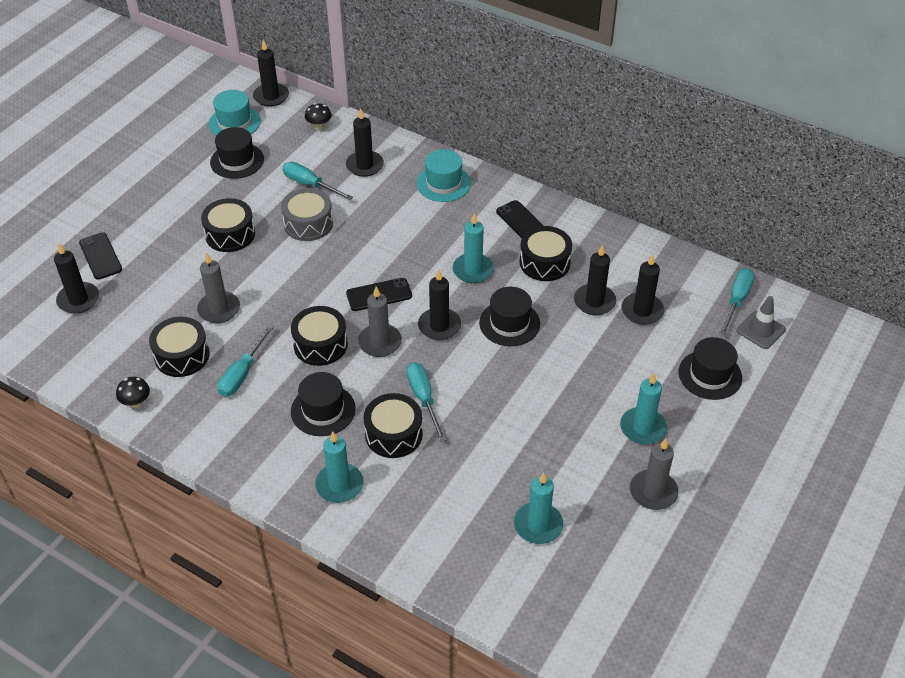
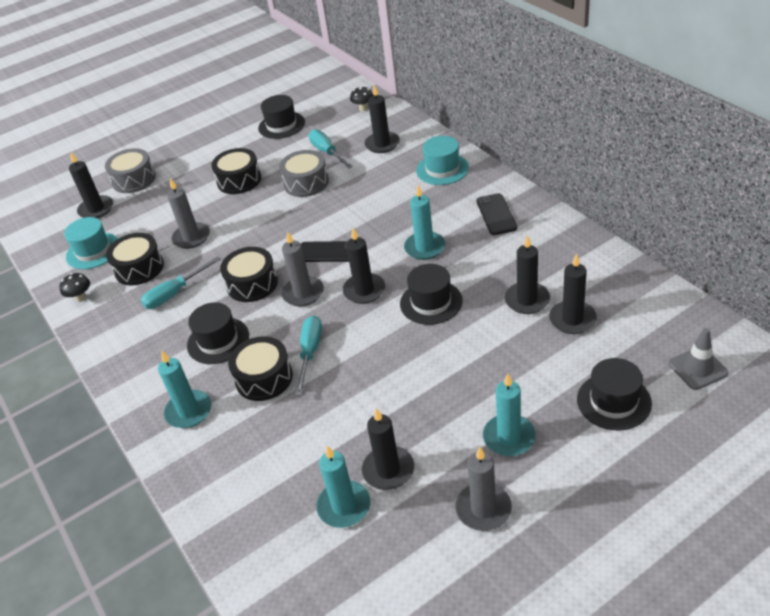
camera: 30 degrees right, 5 degrees down
black phone [79,232,122,280] -> grey drum [105,148,156,193]
turquoise hat [208,90,261,136] -> turquoise hat moved to [64,217,118,269]
black candle [253,40,289,107] -> black candle moved to [362,408,414,490]
black drum [520,226,572,281] -> none
turquoise screwdriver [720,268,755,335] -> none

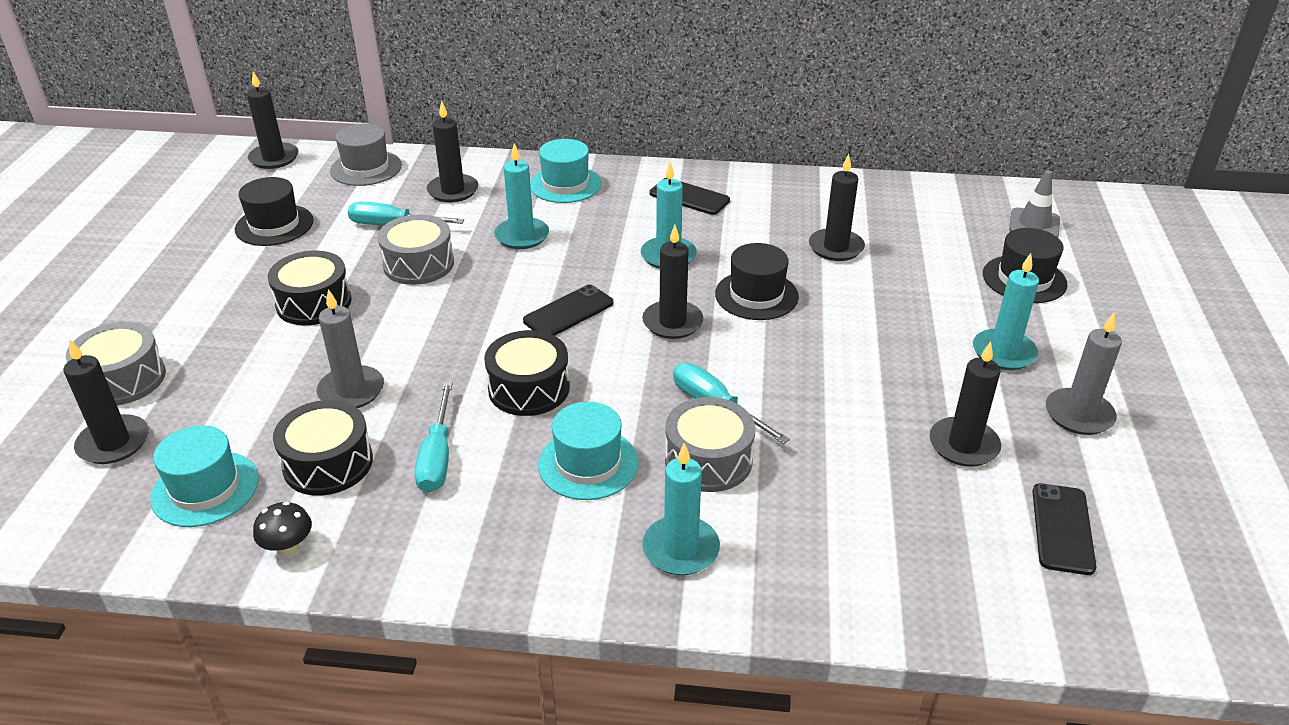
camera: 55 degrees left, 5 degrees down
black hat [187,302,249,364] -> turquoise hat [538,402,639,500]
black drum [228,336,293,401] -> grey drum [665,397,755,492]
grey candle [281,231,324,307] -> none
turquoise candle [316,445,370,528] -> turquoise candle moved to [494,143,549,249]
black mushroom [350,86,374,111] -> grey hat [330,123,402,186]
black candle [549,253,597,334] -> black candle moved to [247,71,298,169]
none -> black phone [1032,483,1097,575]

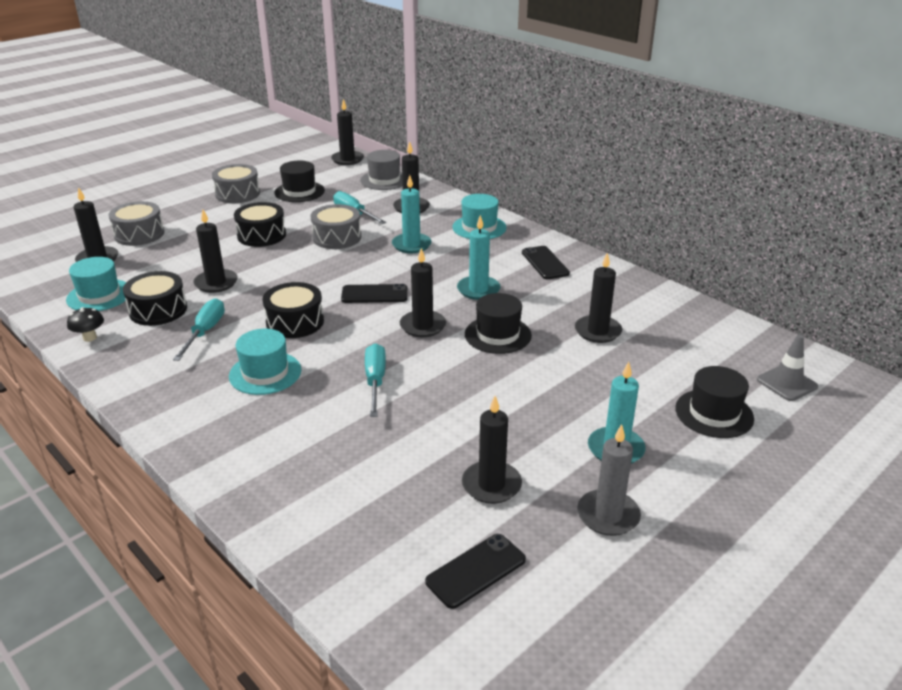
camera: 40 degrees right, 5 degrees down
grey candle [317,289,384,408] -> black candle [193,210,237,293]
turquoise screwdriver [414,382,453,493] -> turquoise screwdriver turned 150 degrees clockwise [173,298,225,361]
turquoise candle [642,443,720,575] -> none
grey drum [665,397,755,492] -> grey drum moved to [212,164,260,203]

